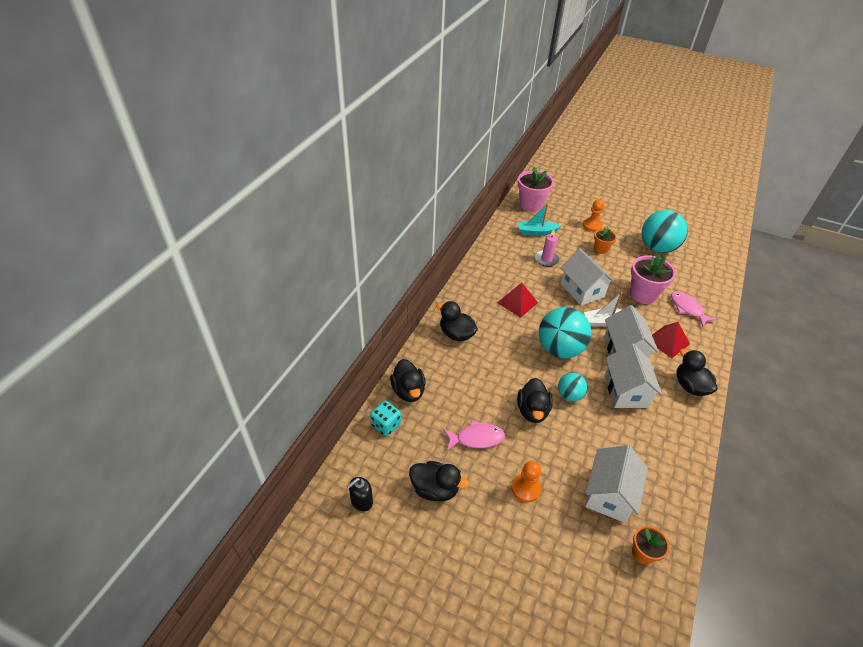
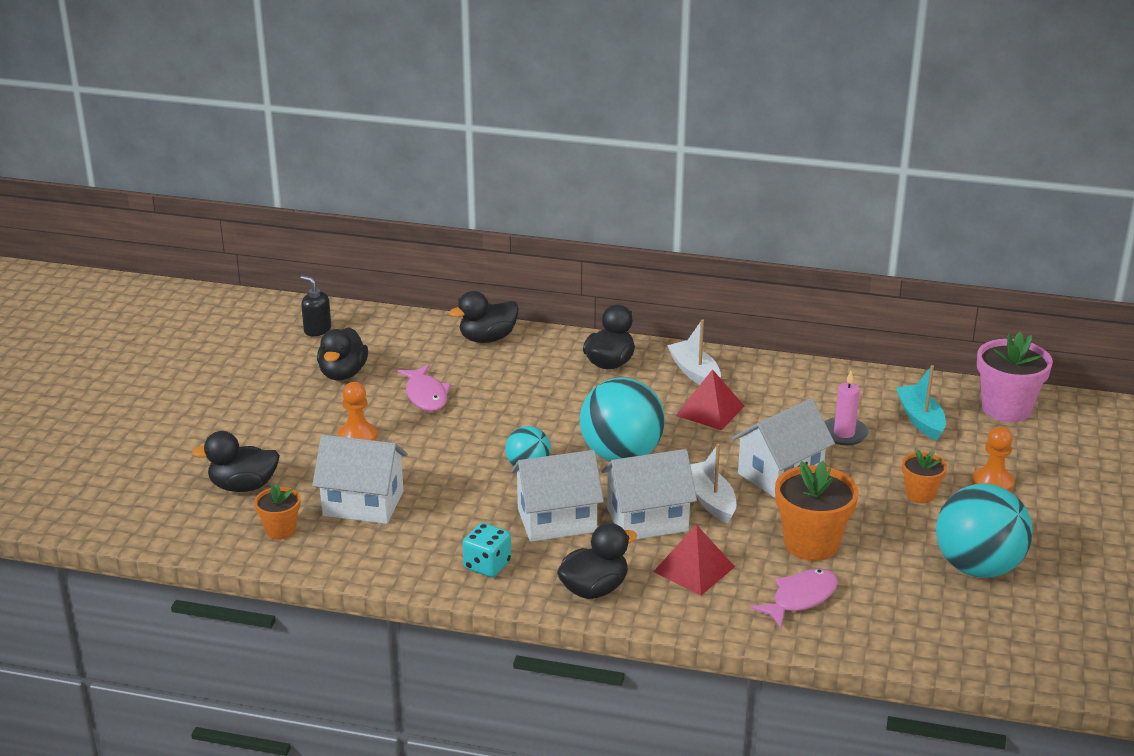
camera: 80 degrees right, 15 degrees down
turquoise dice [370,401,401,436] -> turquoise dice moved to [463,523,511,577]
black duck [517,378,553,423] -> black duck moved to [191,431,280,492]
pink flower pot [630,255,676,304] -> orange flower pot [775,461,858,561]
none -> white boat [667,319,721,385]

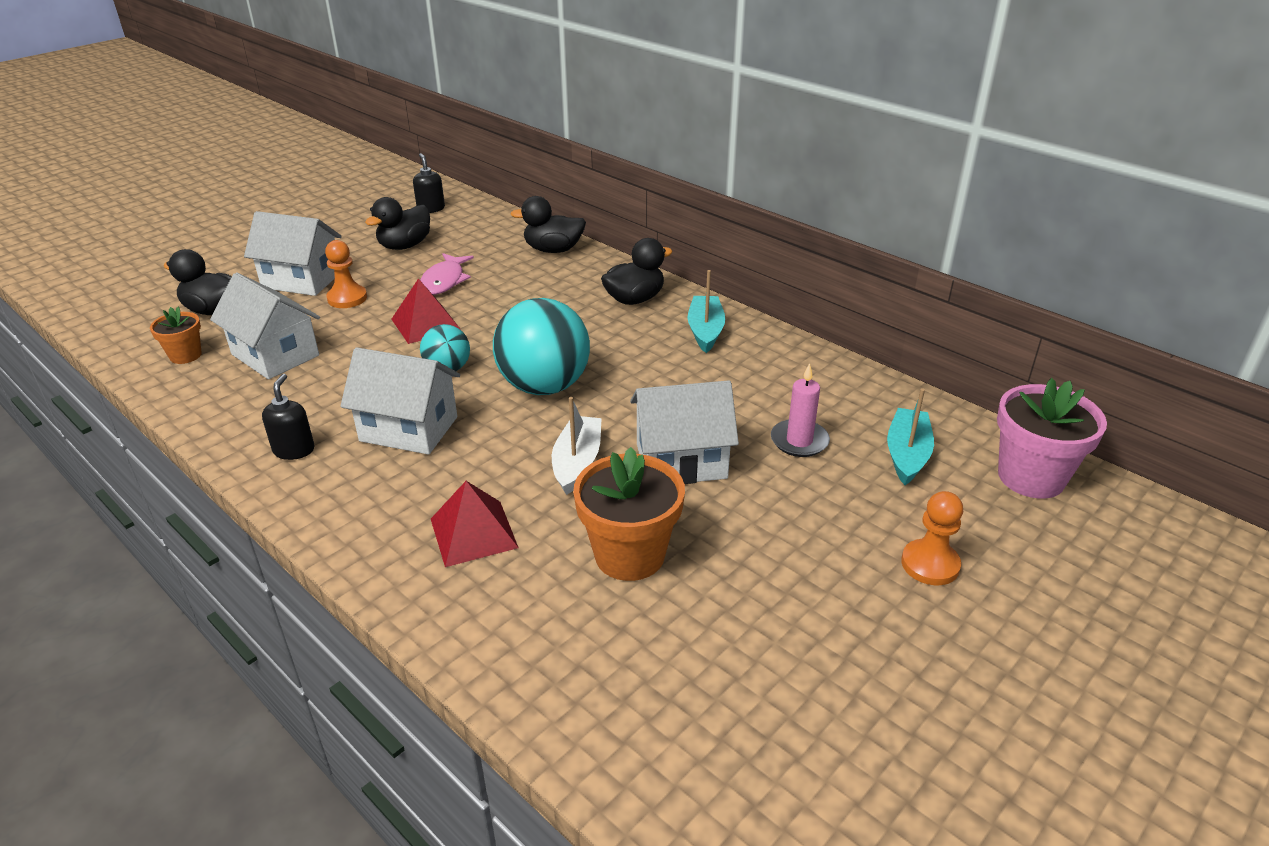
camera: 30 degrees right, 5 degrees up
turquoise dice [463,523,511,577] -> black soap dispenser [262,374,315,460]
black duck [557,523,637,599] -> none
white house [601,449,697,540] -> white house moved to [244,211,342,296]
white boat [667,319,721,385] -> turquoise boat [688,270,725,353]
red pyramid [675,369,744,430] -> red pyramid moved to [392,278,461,344]
pink fish [750,569,838,628] -> none
orange flower pot [902,450,947,503] -> none
turquoise ball [936,484,1032,578] -> none

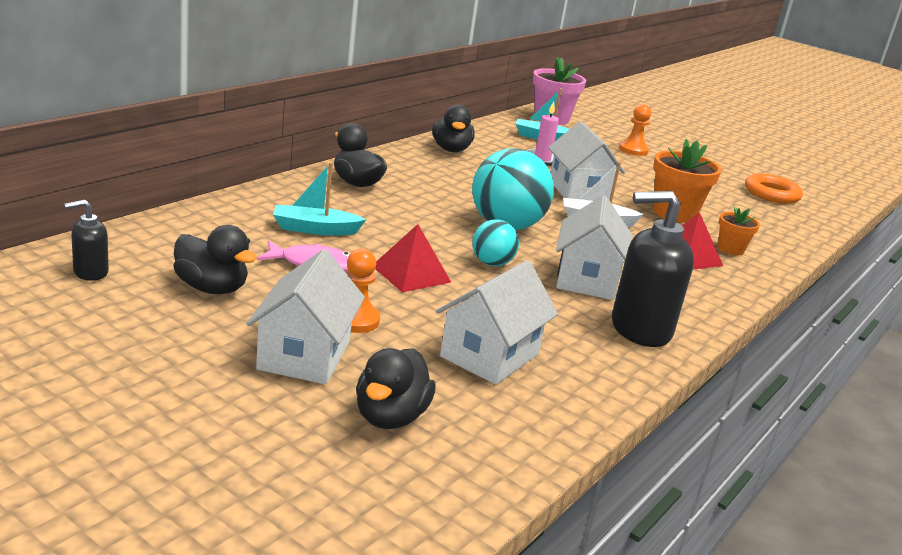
camera: 100 degrees left, 10 degrees down
orange flower pot [150,307,202,364] -> orange flower pot moved to [718,207,760,256]
black soap dispenser [262,374,315,460] -> black soap dispenser [612,191,694,347], size x1.99
black duck [510,196,586,253] -> black duck moved to [432,104,475,152]
turquoise boat [688,270,725,353] -> turquoise boat moved to [273,162,367,235]
none -> orange ring [745,173,803,204]

